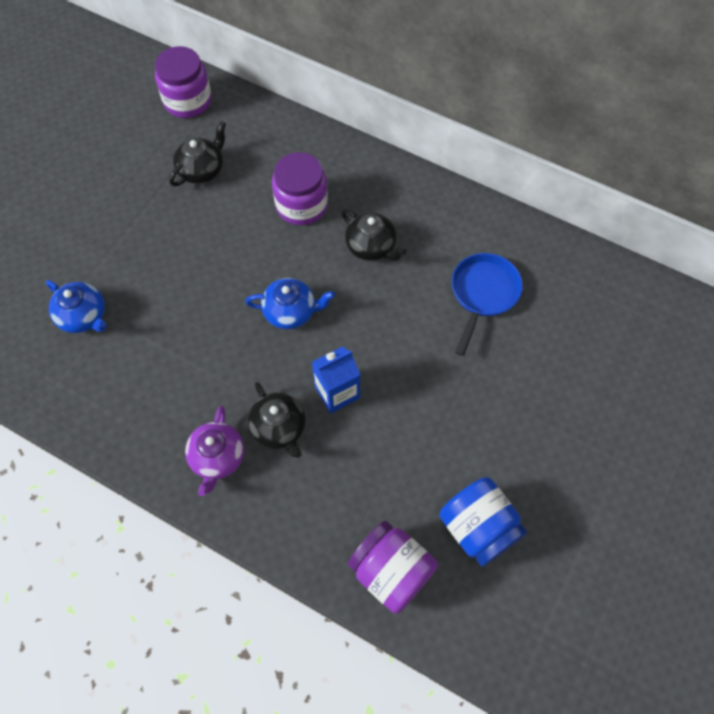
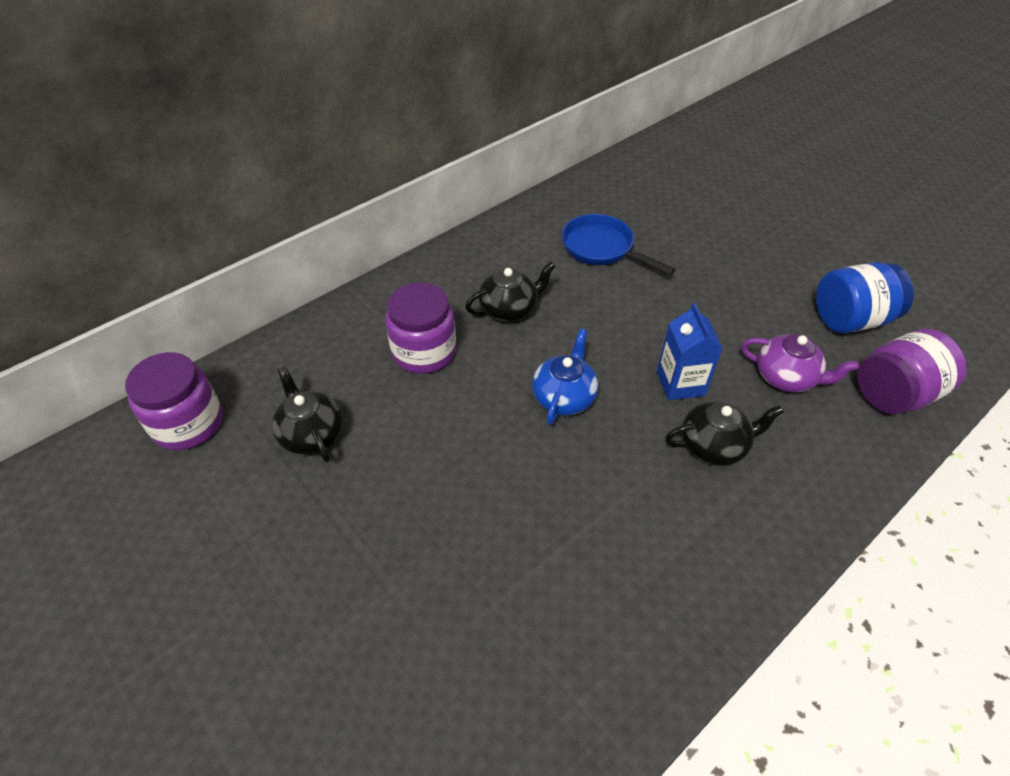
camera: 70 degrees left, 15 degrees down
blue teapot [46,280,107,333] -> none
purple teapot [185,406,244,496] -> purple teapot moved to [741,334,859,393]

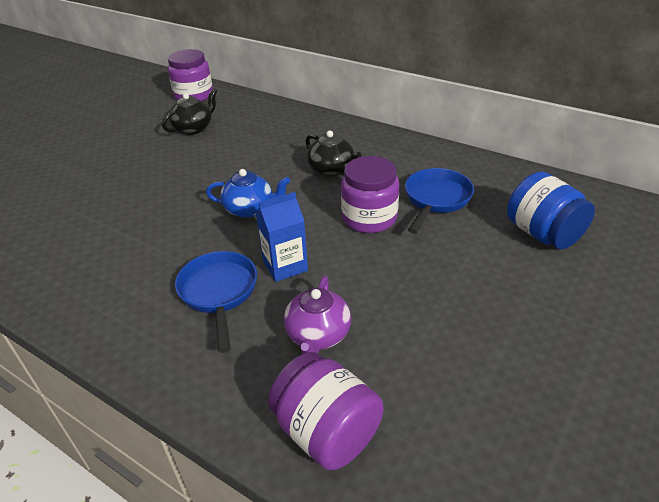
camera: 75 degrees right, 10 degrees down
purple jar [385,283,456,374] -> purple jar moved to [341,156,399,233]
black teapot [665,401,784,466] -> blue pan [175,251,257,353]
blue jar [816,262,914,334] -> blue jar moved to [507,171,595,249]

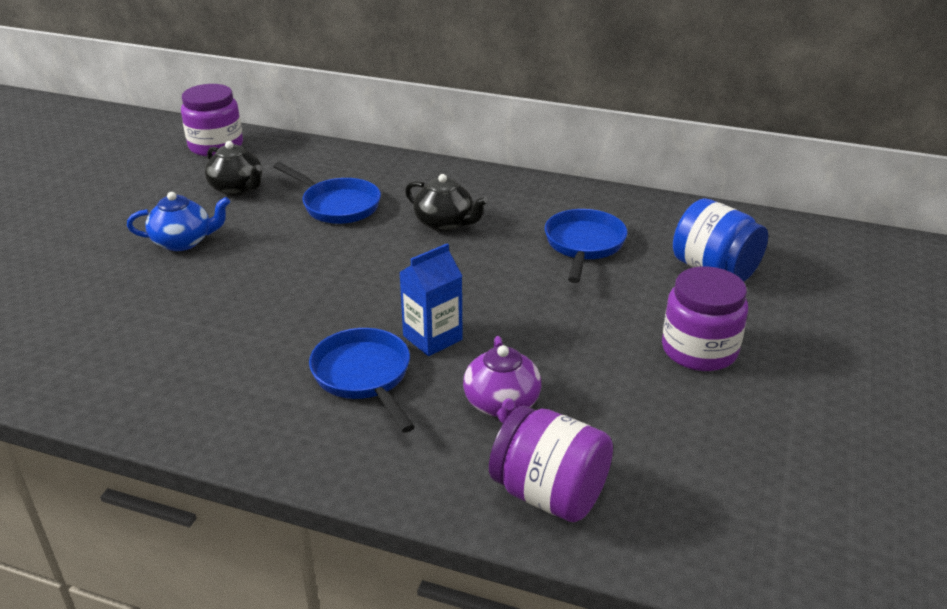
camera: 15 degrees left, 5 degrees down
black teapot [162,88,217,135] -> black teapot turned 105 degrees clockwise [205,141,262,196]
blue teapot [206,169,290,218] -> blue teapot moved to [127,192,230,251]
purple jar [341,156,399,233] -> purple jar moved to [662,266,748,371]
none -> blue pan [273,162,381,224]

